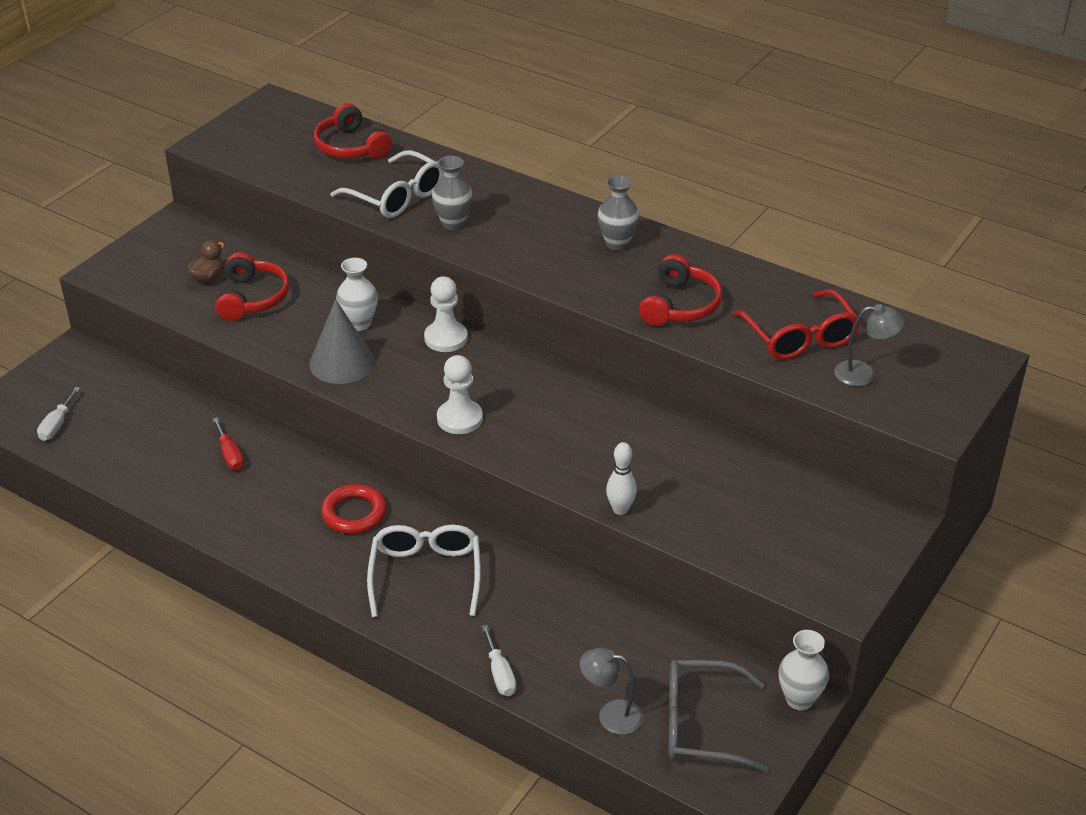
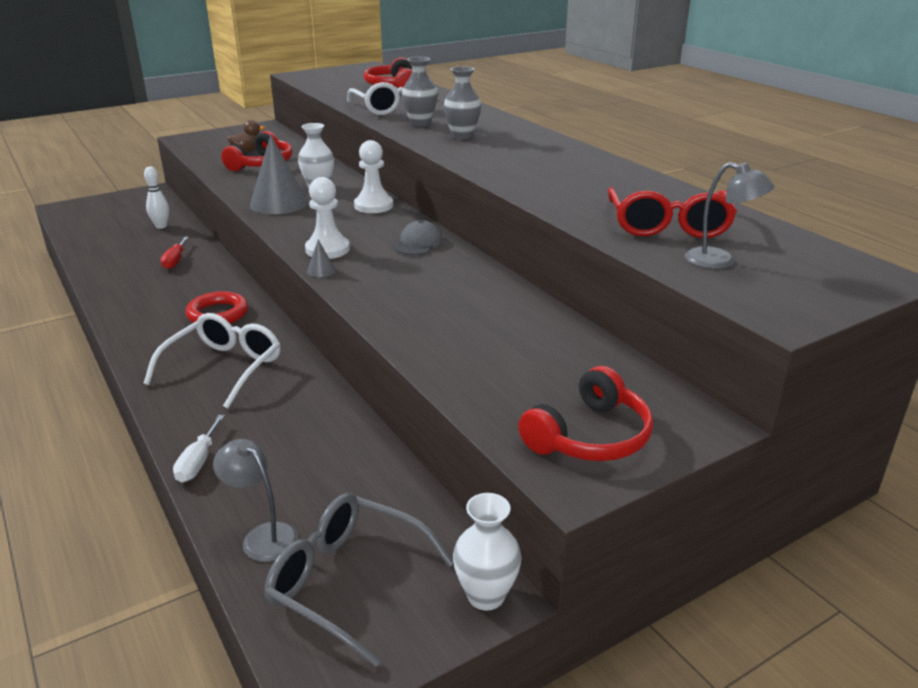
camera: 25 degrees right, 10 degrees down
white screwdriver [37,387,80,441] -> none
grey vase [598,175,639,250] -> grey vase moved to [444,66,481,140]
white bowling pin [606,442,637,515] -> white bowling pin moved to [144,166,169,229]
red headphones [639,254,723,326] -> red headphones moved to [518,366,653,461]
none -> grey cone [307,239,336,277]
none -> grey cap [394,220,442,255]

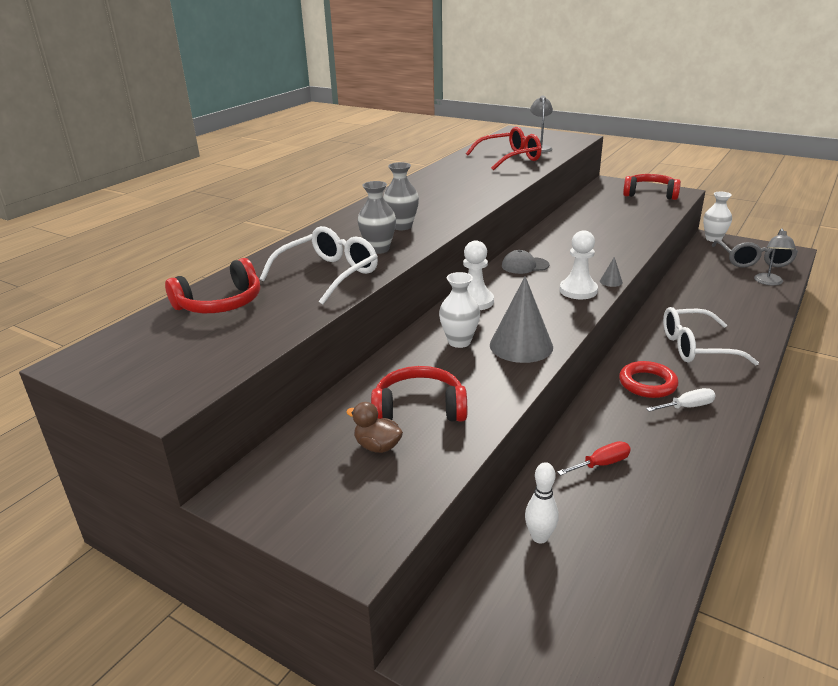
camera: 115 degrees left, 0 degrees up
white screwdriver [173,415,225,482] -> white screwdriver moved to [646,388,716,412]

